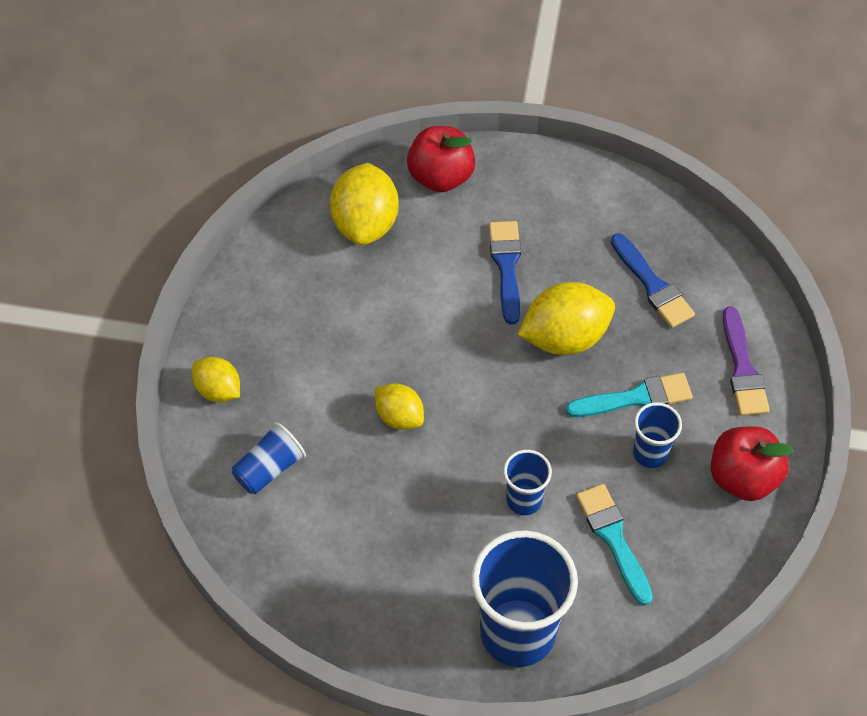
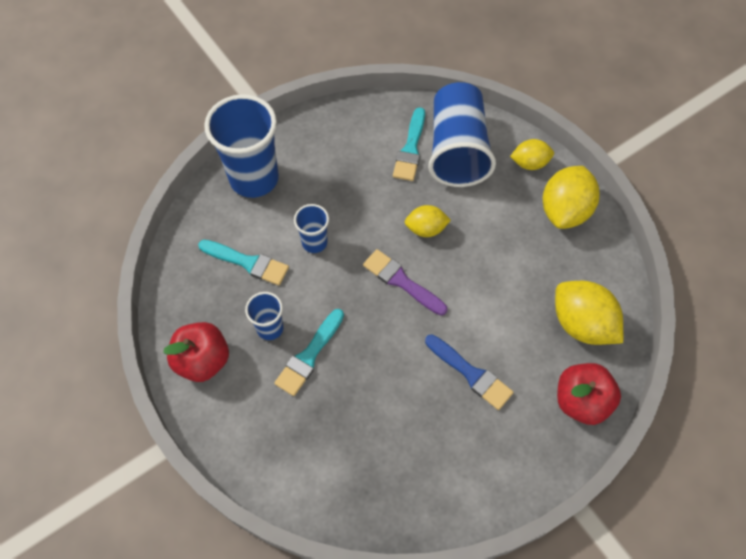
camera: 135 degrees right, 5 degrees up
blue cup [232,422,306,494] -> blue cup [428,82,496,187], size x2.01
yellow lemon [518,282,615,355] -> yellow lemon moved to [543,166,599,229]
blue brush [611,233,695,328] -> none
purple brush [723,306,770,416] -> purple brush moved to [363,249,447,316]
none -> turquoise brush [393,107,425,181]

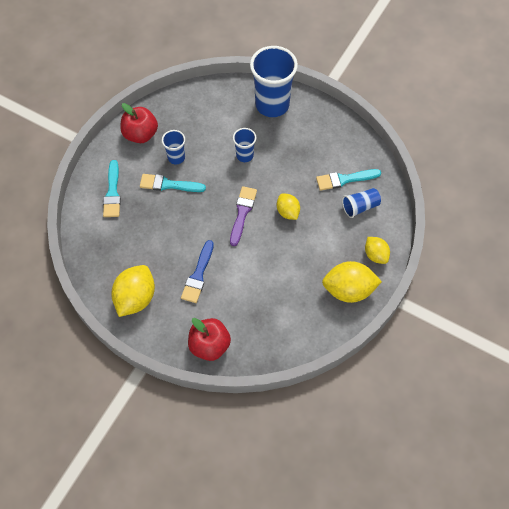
camera: 65 degrees right, 0 degrees up
turquoise brush [198,240,289,286] -> turquoise brush moved to [103,160,121,217]
blue cup [428,82,496,187] -> blue cup [342,188,381,218], size x0.50
yellow lemon [555,281,623,345] -> yellow lemon moved to [111,265,155,317]

